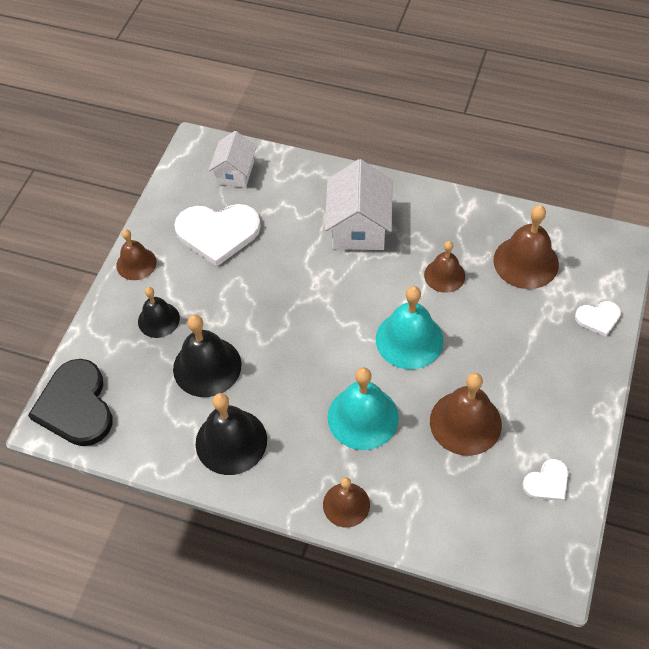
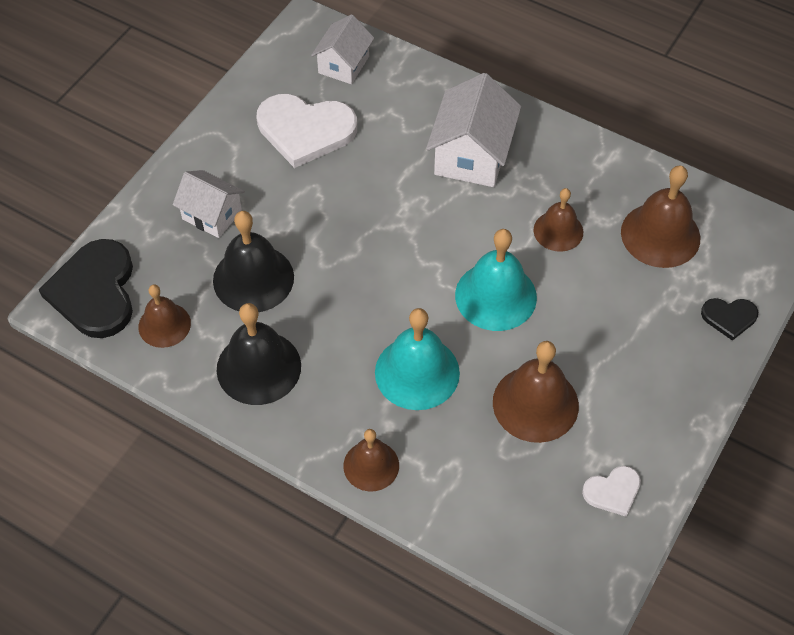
camera: 10 degrees right, 0 degrees up
brown bell [117,229,157,280] -> brown bell moved to [138,285,191,348]
black bell [138,287,180,338] -> white house [173,170,245,238]
white heart [575,301,621,337] -> black heart [701,298,758,341]

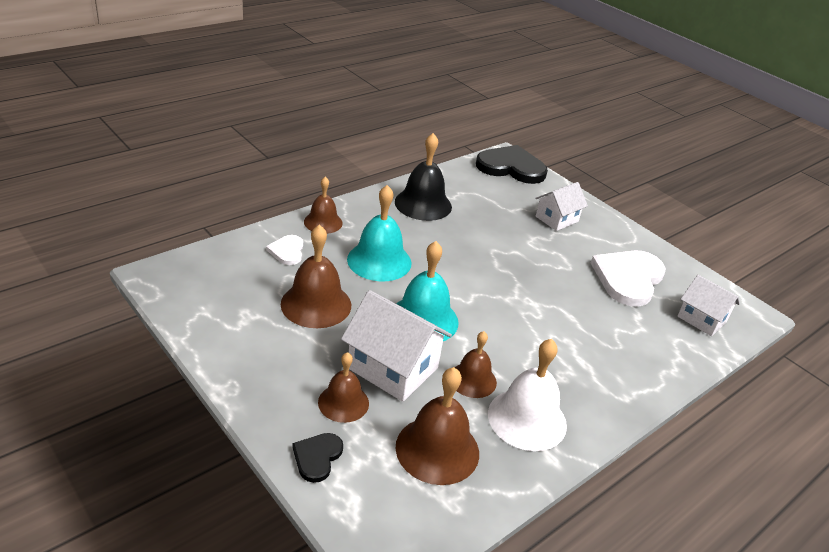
camera: 105 degrees right, 20 degrees down
brown bell [138,285,191,348] -> brown bell moved to [318,352,369,423]
black bell [213,211,294,312] -> none
white house [426,73,521,187] -> white house moved to [341,290,452,402]
white heart [582,466,641,517] -> white heart moved to [266,235,303,265]
none -> white bell [488,339,567,451]

